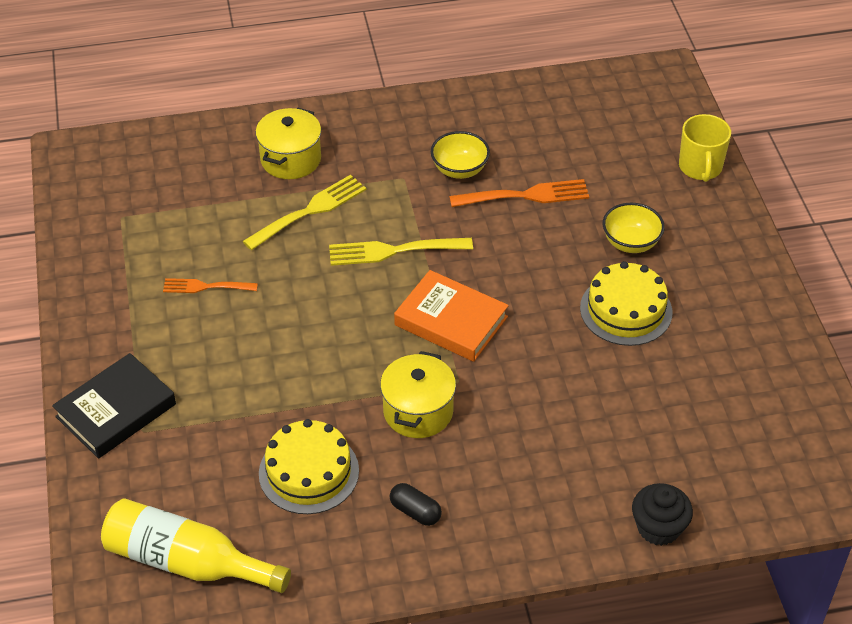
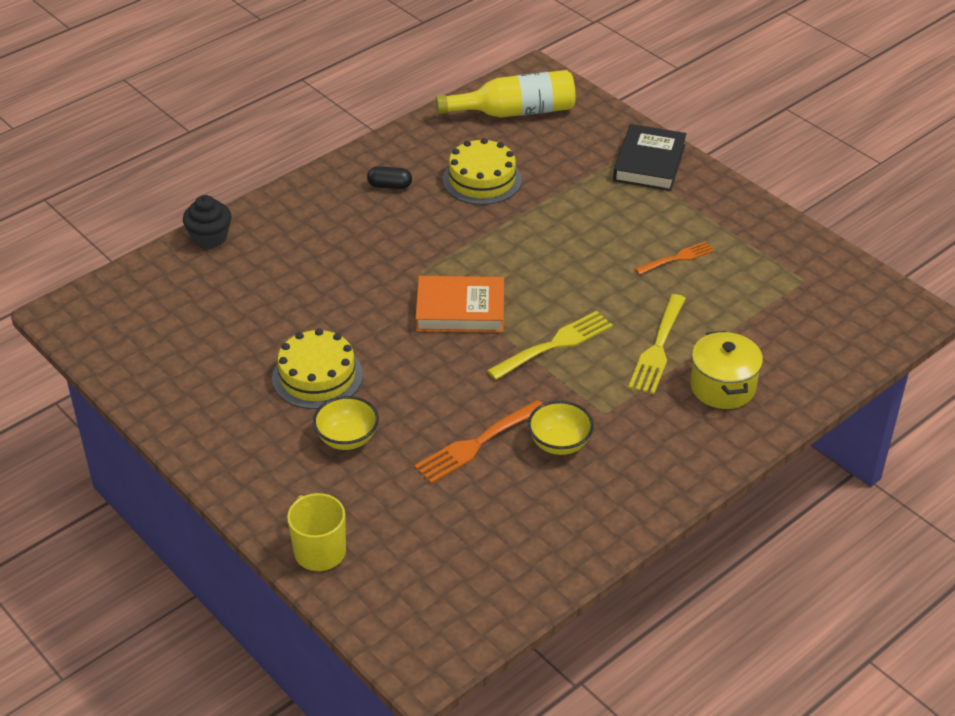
camera: 150 degrees right, 5 degrees down
yellow pot [380,351,456,438] -> none

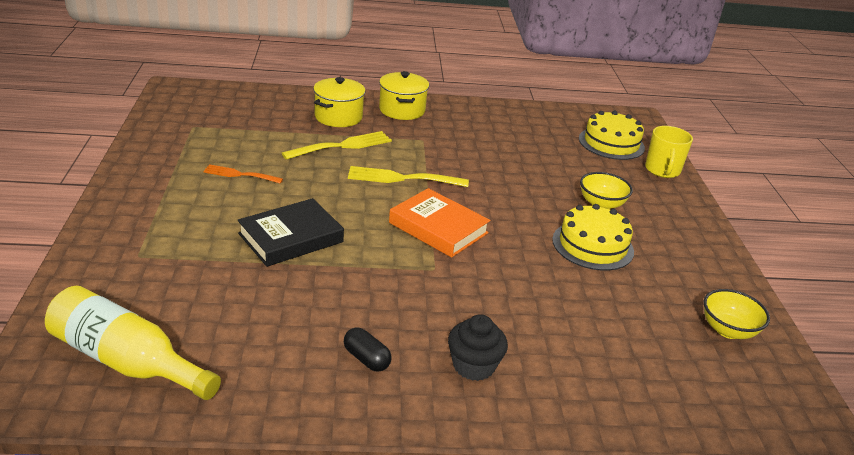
camera: 145 degrees left, 10 degrees down
black cupcake [183,195,231,249] -> black cupcake moved to [448,314,508,381]
orange fork [414,400,542,484] -> none
yellow cake [443,138,522,205] -> yellow cake moved to [579,111,645,160]
yellow bowl [528,401,594,455] -> yellow bowl moved to [704,289,770,339]
black book [613,124,687,191] -> black book moved to [237,198,344,267]
none -> yellow pot [379,71,429,120]

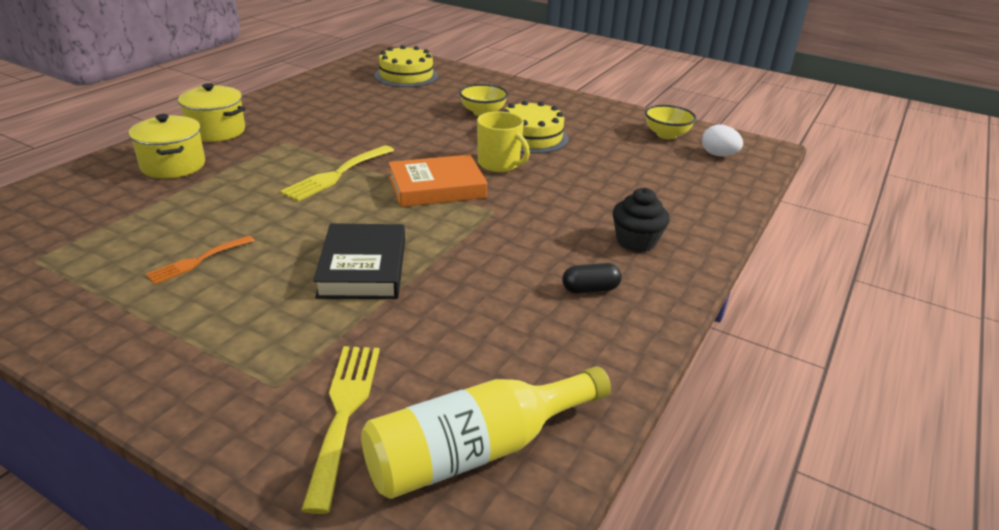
camera: 55 degrees left, 0 degrees up
yellow fork [282,131,392,160] -> yellow fork moved to [301,346,380,514]
yellow mug [645,126,693,178] -> yellow mug moved to [477,111,530,172]
none -> white egg [702,124,743,156]

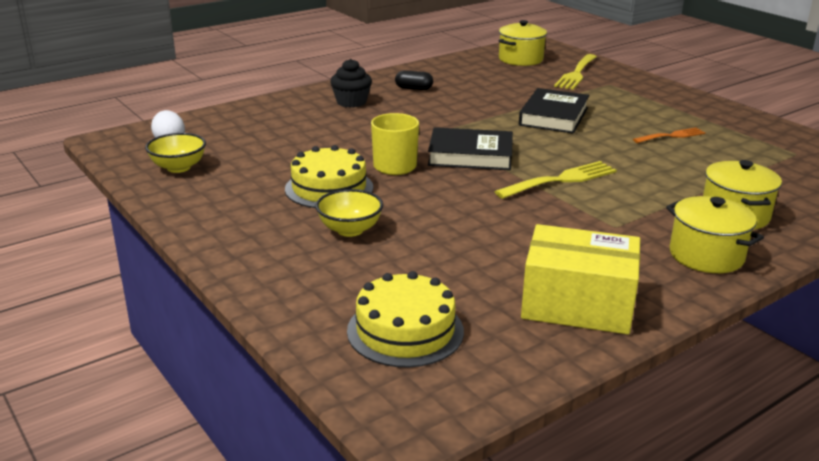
camera: 155 degrees left, 5 degrees down
yellow bottle [361,366,611,499] -> yellow pot [499,20,547,66]
orange book [388,155,487,207] -> black book [428,127,513,170]
none -> yellow box [521,224,640,334]

